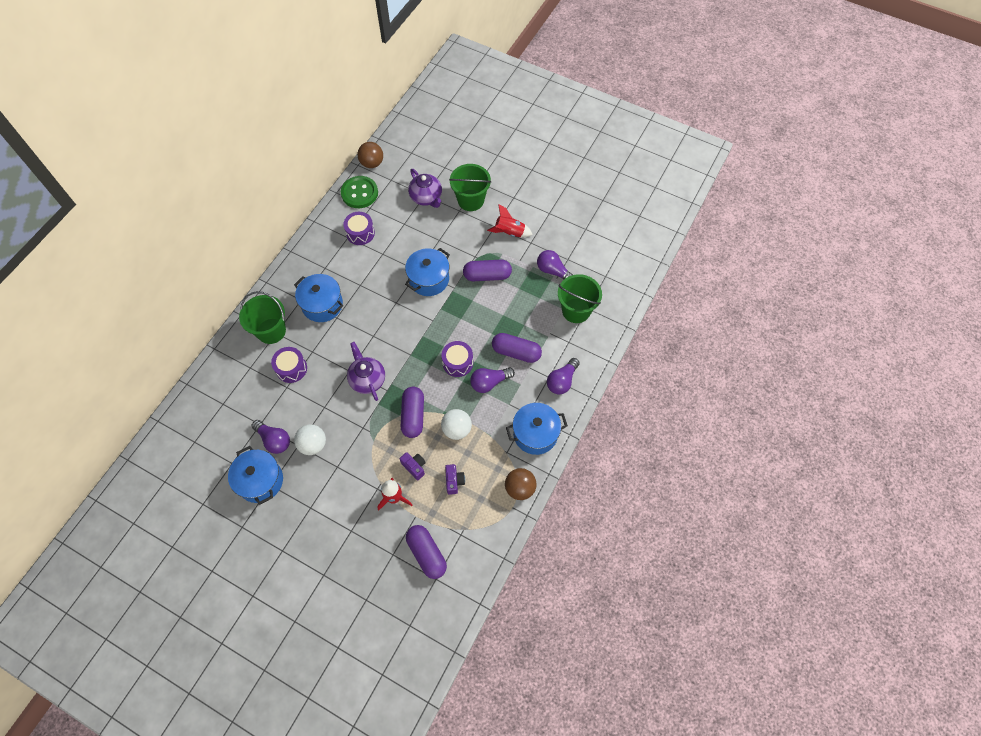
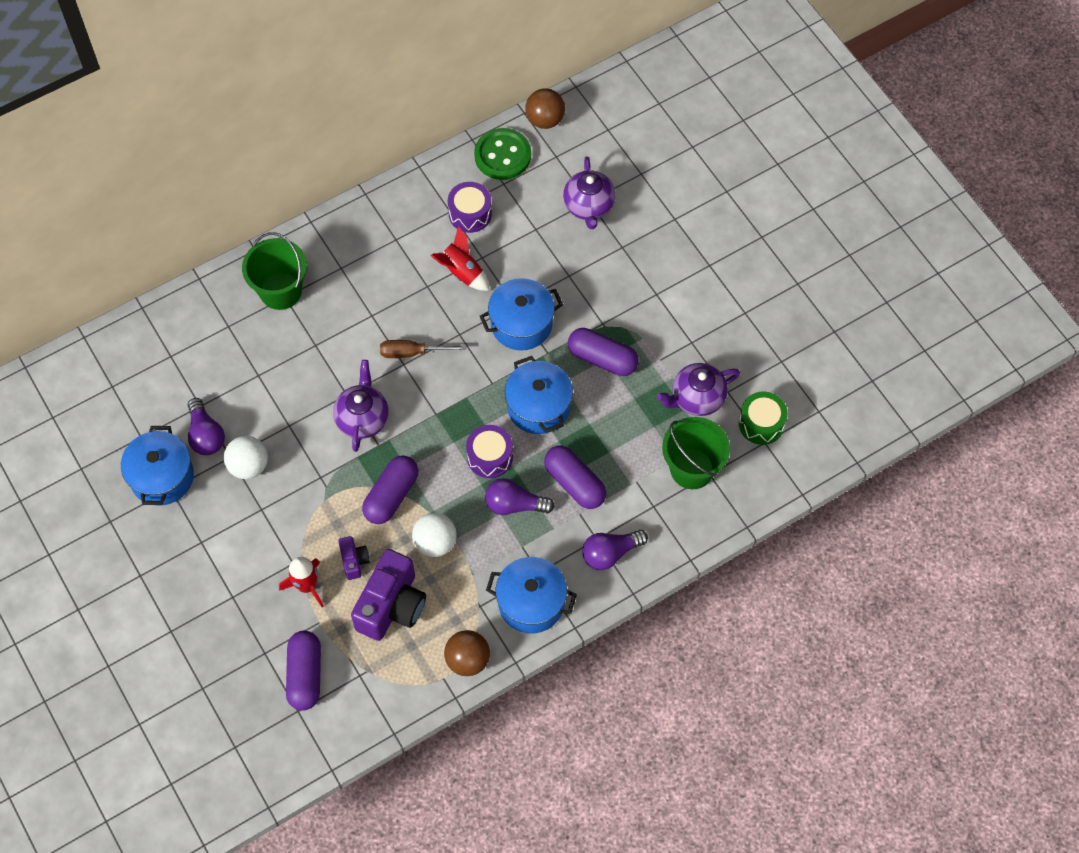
camera: 30 degrees right, 0 degrees up
purple drum [271,347,307,383] -> none
blue pot [294,274,343,322] -> blue pot moved to [505,356,573,434]
purple camera [445,464,465,495] -> purple camera [351,549,426,641], size x2.07
green bucket [449,164,492,211] -> none
red rocket [487,204,533,237] -> red rocket moved to [430,226,489,291]
purple light bulb [537,250,573,279] -> purple teapot [657,363,740,416]
none -> brown screwdriver [380,340,466,358]
none -> green drum [739,392,788,445]

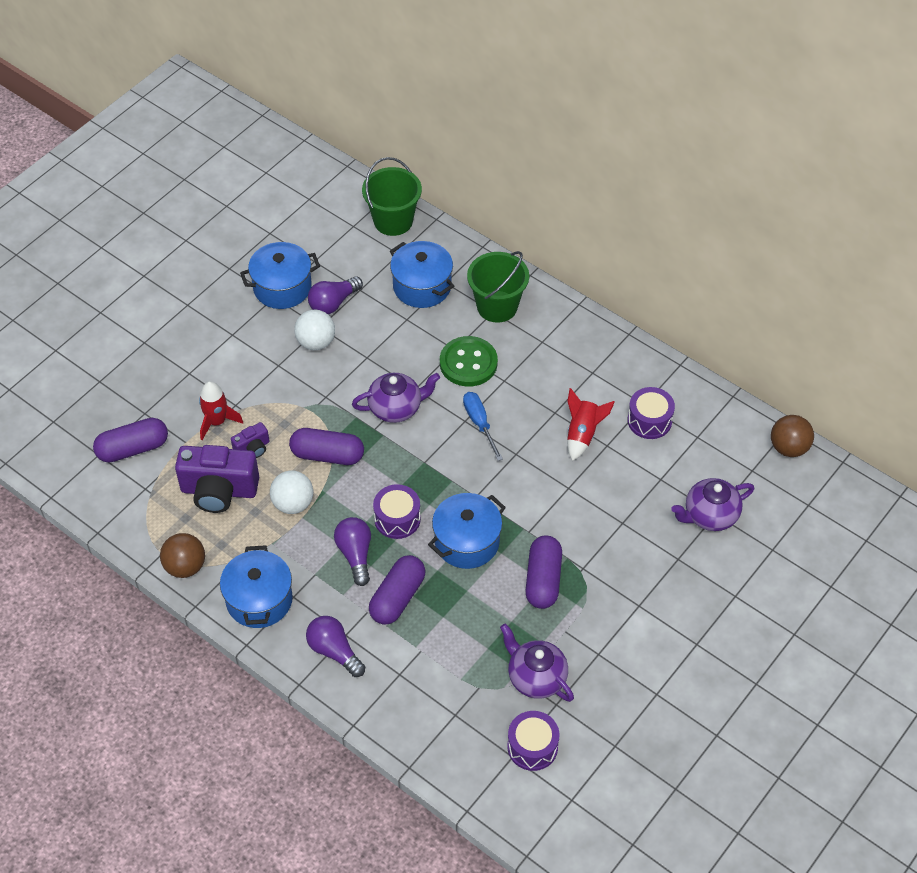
camera: 70 degrees right, 10 degrees down
brown screwdriver [380,340,466,358] -> blue screwdriver [463,392,503,461]
green button [474,128,531,180] -> green button moved to [440,336,498,387]
blue pot [480,278,563,351] -> blue pot moved to [390,241,454,308]
green bucket [662,417,730,489] -> green bucket moved to [362,157,422,236]
green drum [739,392,788,445] -> purple drum [507,711,559,771]

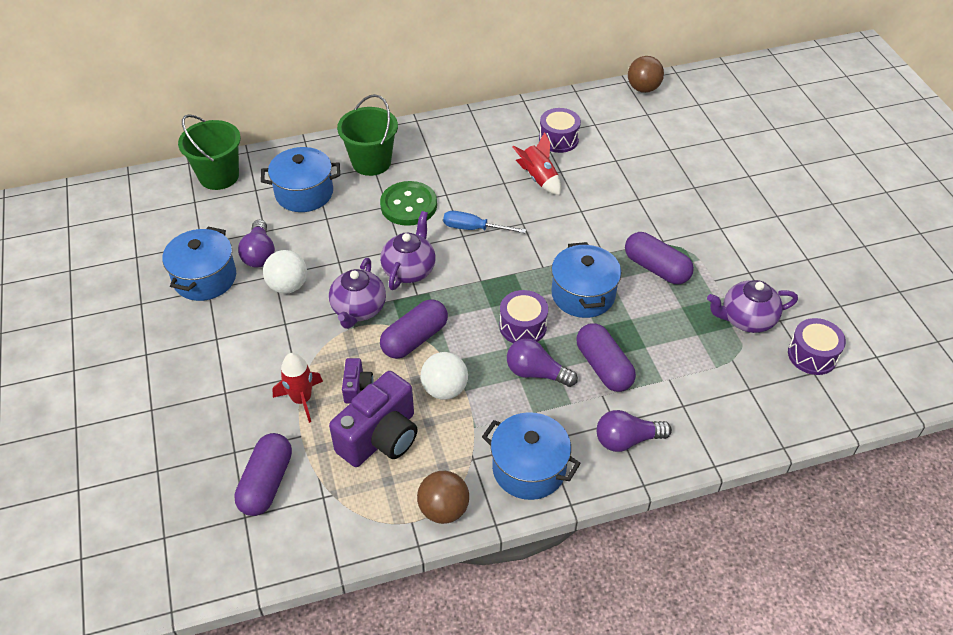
camera: 55 degrees left, 5 degrees down
purple teapot [671,478,754,531] -> purple teapot moved to [329,258,386,329]

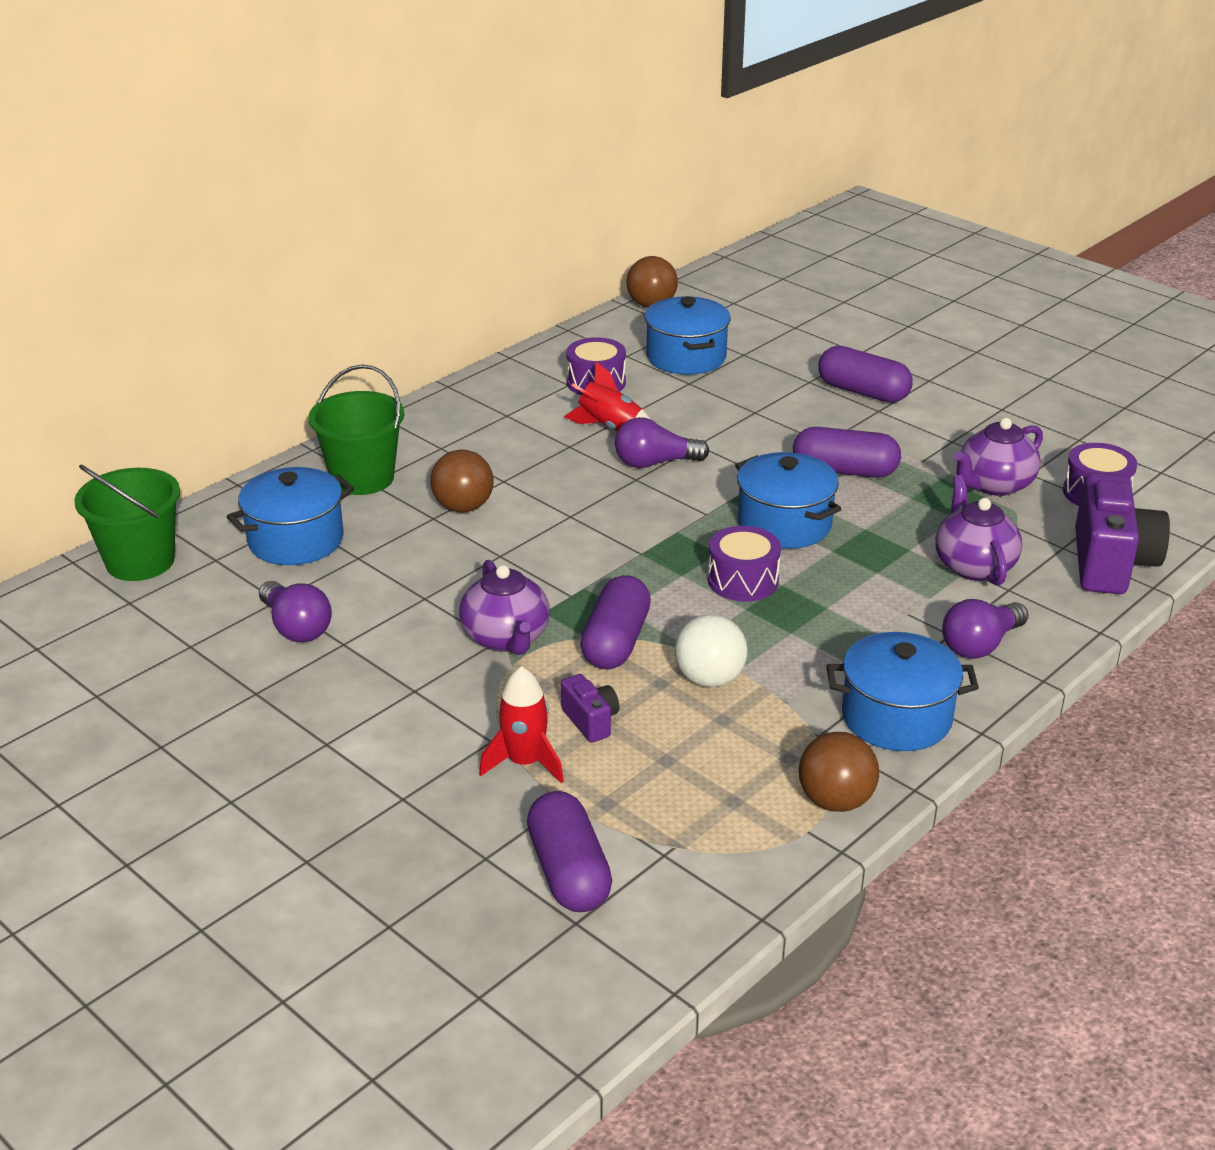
camera: 30 degrees left, 15 degrees down
blue pot [162,227,236,301] -> blue pot moved to [645,296,731,375]
white ball [263,250,307,293] -> none
purple camera [329,371,417,467] -> purple camera moved to [1075,472,1170,594]
green button [380,181,437,226] -> brown ball [430,450,494,512]
purple teapot [380,211,436,290] -> purple teapot moved to [935,475,1022,586]
blue screwdriver [443,211,526,233] -> none
purple light bulb [507,338,578,387] -> purple light bulb moved to [615,417,709,468]
purple capsule [576,323,636,392] -> purple capsule moved to [818,346,913,403]

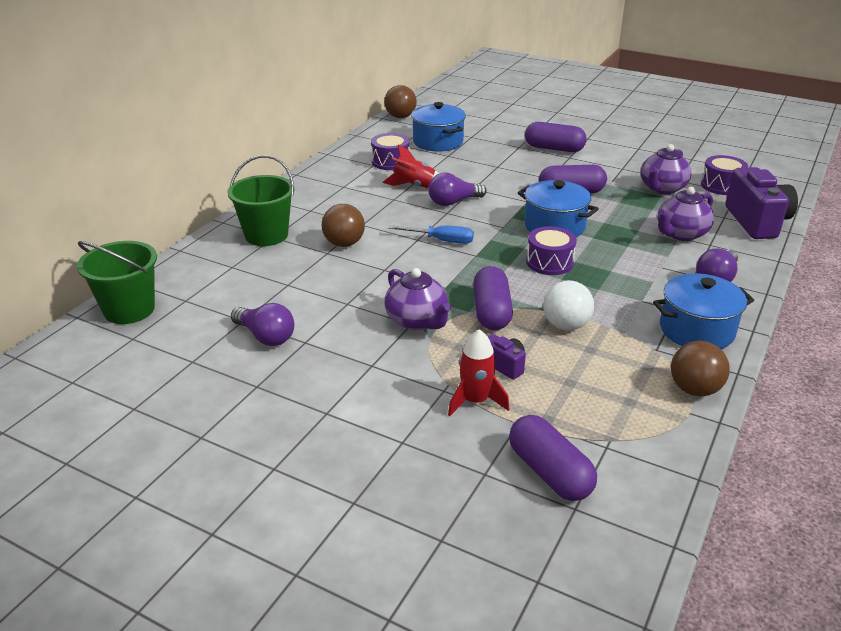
camera: 15 degrees left, 0 degrees up
blue pot [227,467,354,565] -> none
purple teapot [935,475,1022,586] -> purple teapot turned 105 degrees counterclockwise [658,187,714,241]
none -> blue screwdriver [388,225,474,244]

